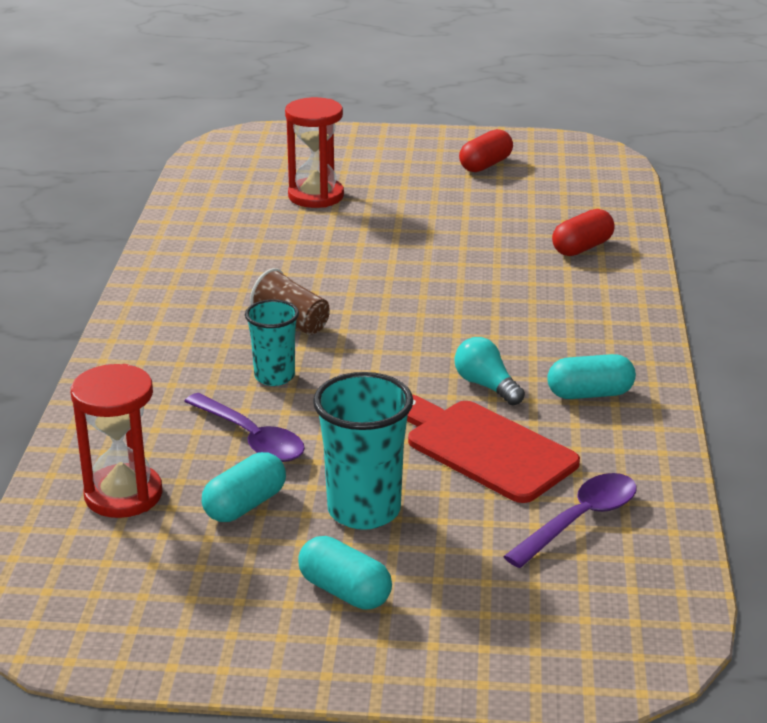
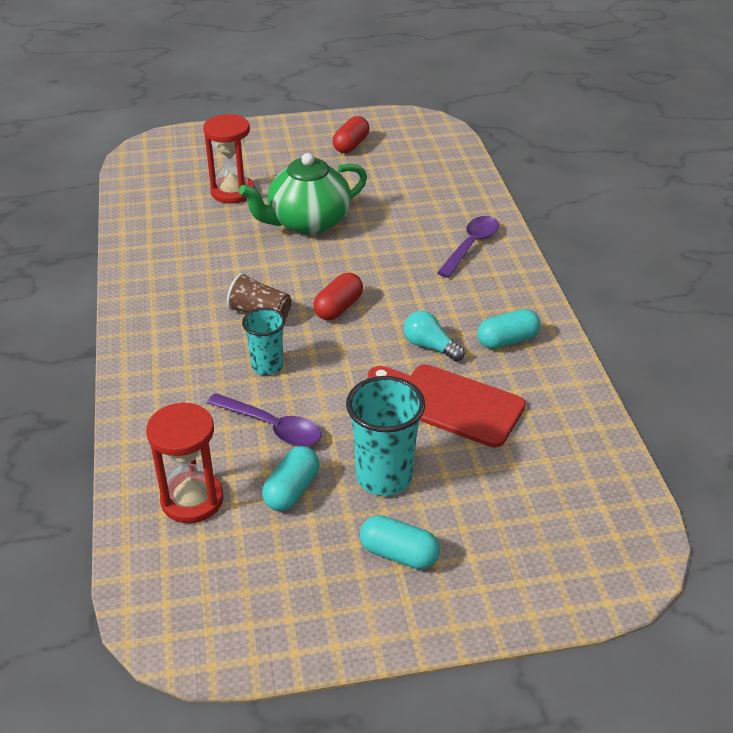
camera: 15 degrees left, 10 degrees up
purple spoon [503,473,637,568] -> purple spoon moved to [437,216,499,278]
red capsule [552,209,615,256] -> red capsule moved to [313,272,363,320]
none -> green teapot [239,153,367,234]

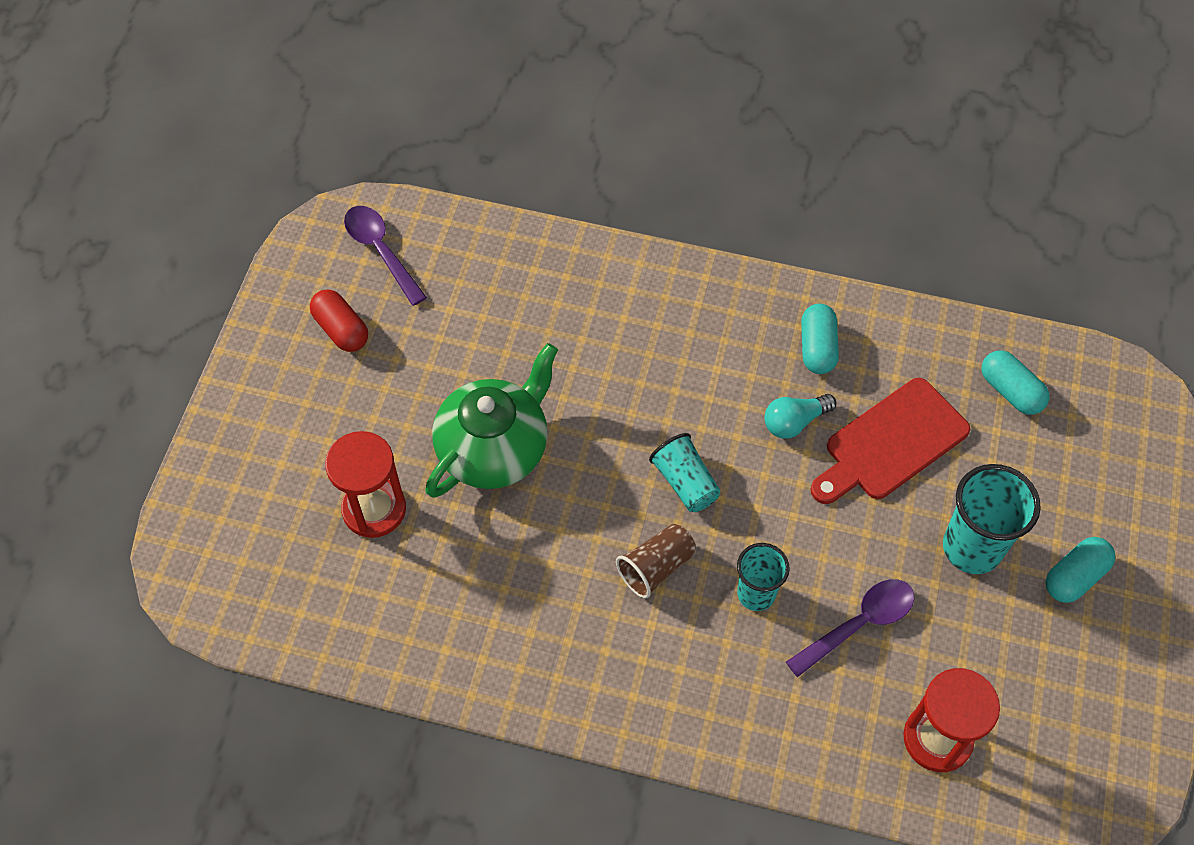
camera: 65 degrees left, 20 degrees up
green teapot [239,153,367,234] -> green teapot turned 135 degrees counterclockwise [425,343,558,498]
turquoise capsule [262,446,320,511] -> turquoise capsule moved to [982,350,1049,415]
red capsule [313,272,363,320] -> turquoise cup [649,433,720,512]
purple spoon [437,216,499,278] -> purple spoon moved to [344,206,427,306]

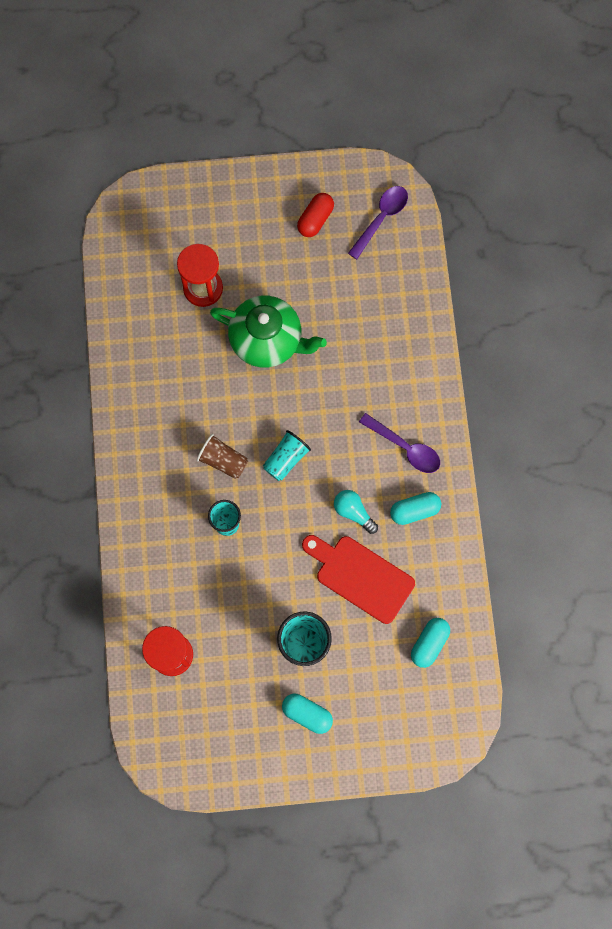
camera: 70 degrees right, 15 degrees up
purple spoon [786,579,914,677] -> purple spoon moved to [359,413,440,473]

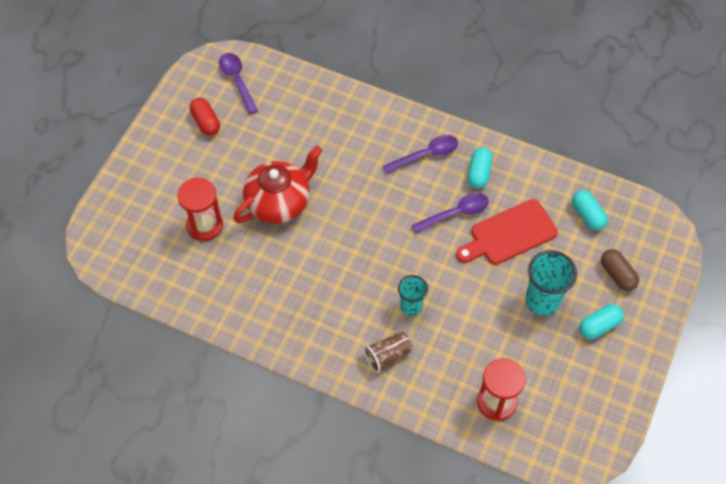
camera: 60 degrees left, 15 degrees down
brown cup [197,434,248,479] -> brown cup moved to [364,331,413,373]
green teapot [210,296,327,367] -> red teapot [233,145,322,224]
turquoise cup [263,430,311,481] -> none
turquoise light bulb [334,490,378,534] -> purple spoon [411,193,489,234]
none -> brown capsule [601,249,639,291]

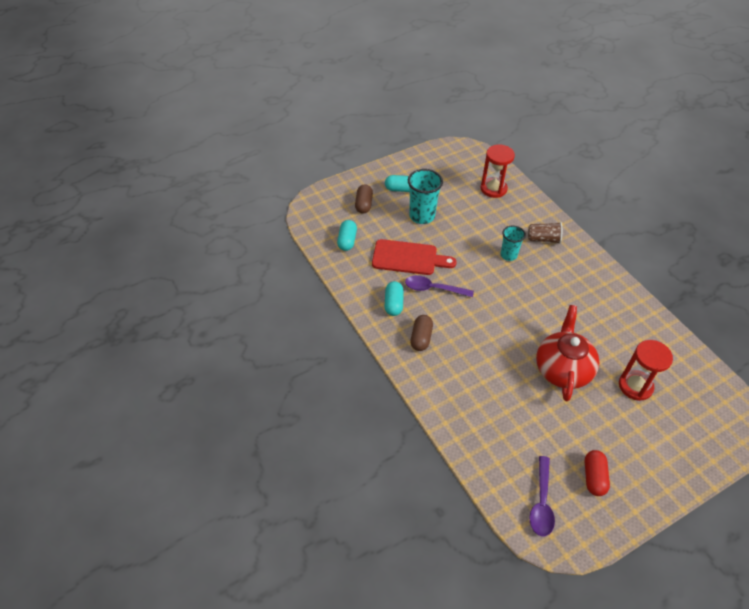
camera: 145 degrees left, 10 degrees down
red teapot [233,145,322,224] -> red teapot turned 105 degrees clockwise [536,305,599,401]
purple spoon [383,135,458,174] -> brown capsule [411,315,433,351]
turquoise capsule [468,147,492,189] -> turquoise capsule turned 45 degrees counterclockwise [385,281,404,316]

